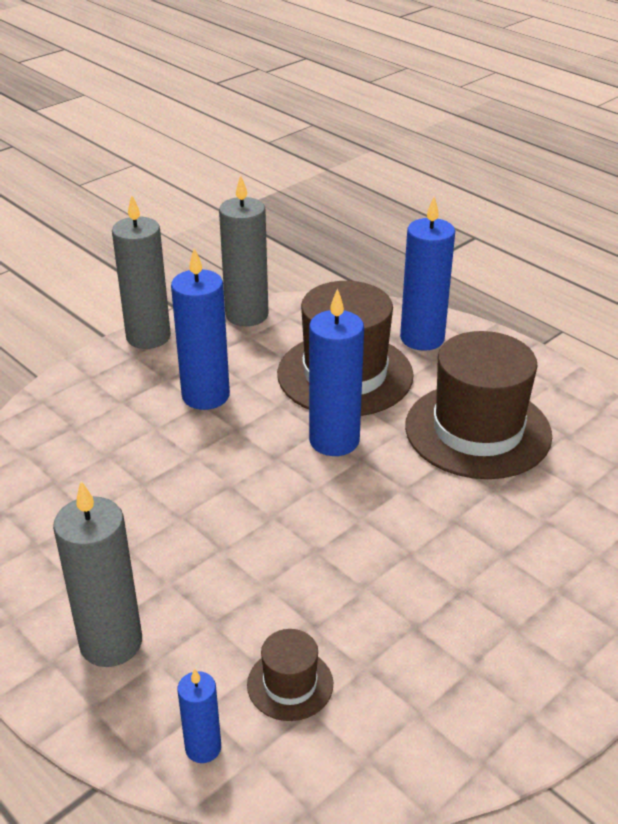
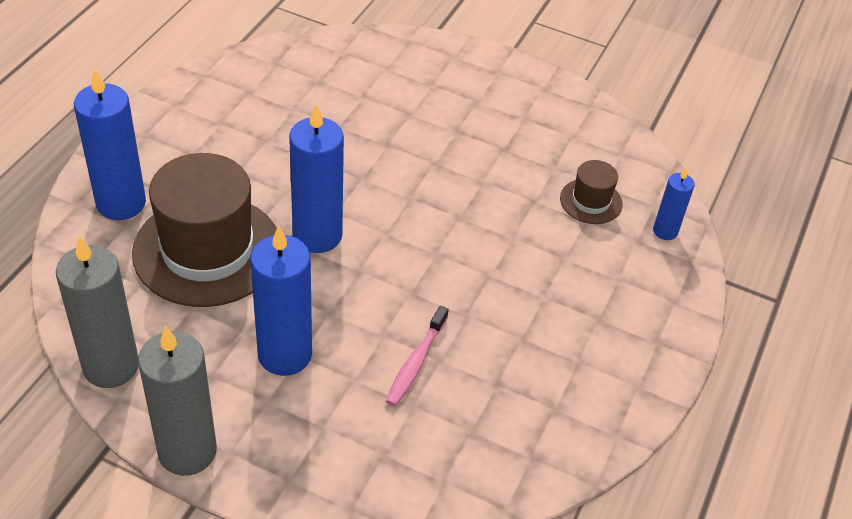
camera: 115 degrees left, 10 degrees up
grey candle [53,481,142,667] -> none
brown hat [405,331,552,479] -> none
none -> pink toothbrush [386,306,449,406]

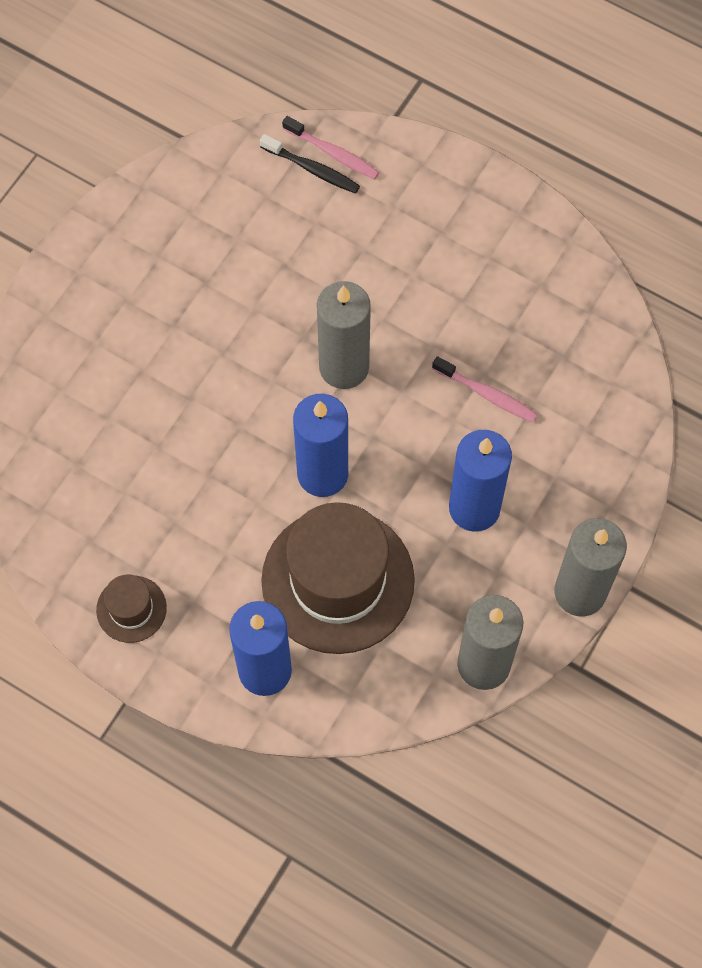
camera: 80 degrees left, 20 degrees up
brown hat [560,160,622,224] -> brown hat moved to [96,575,167,643]
blue candle [653,168,695,240] -> pink toothbrush [282,116,379,180]
none -> black toothbrush [260,134,360,194]
none -> grey candle [317,281,371,389]

